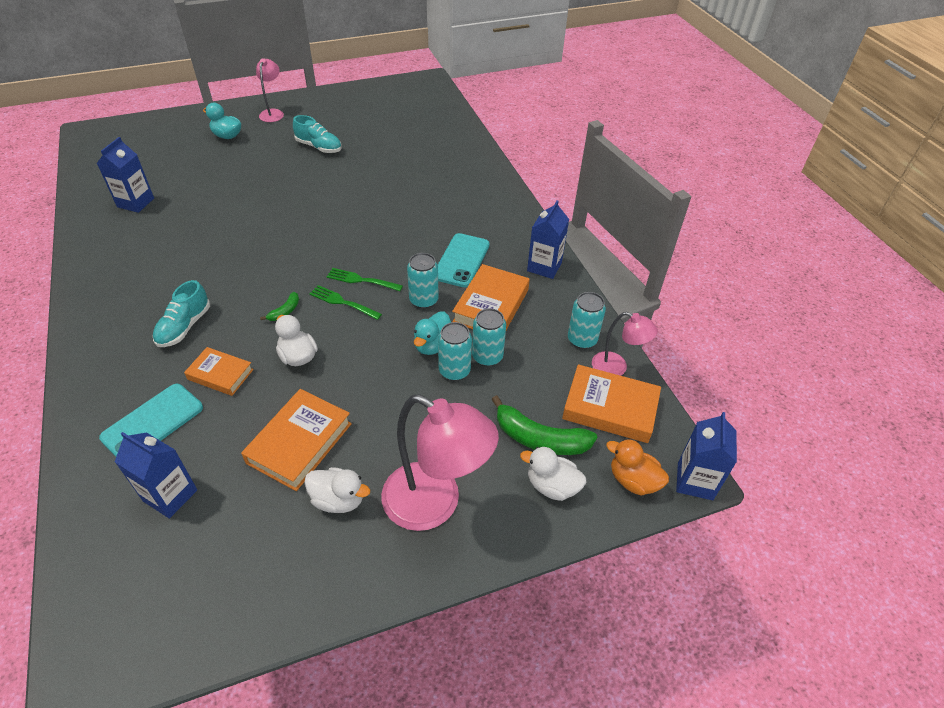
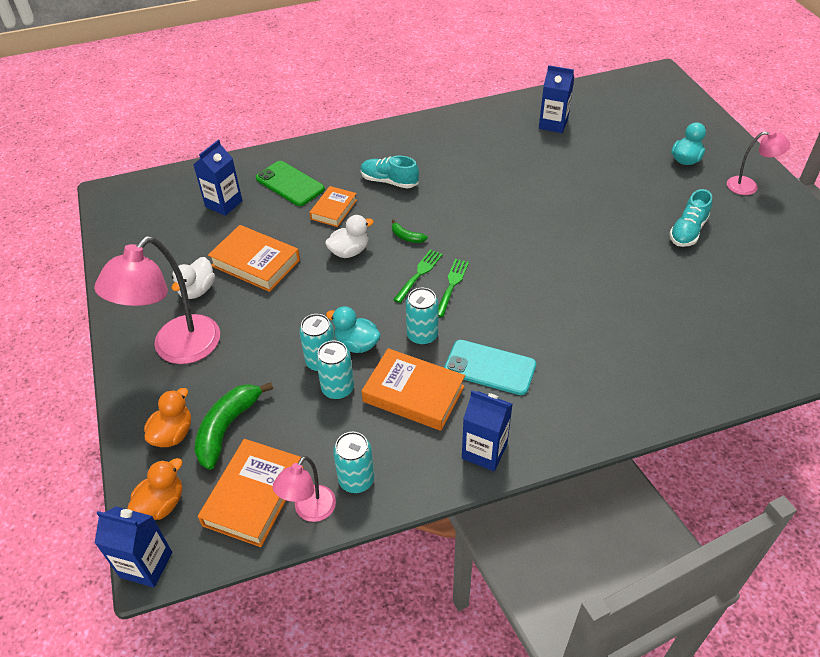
camera: 95 degrees right, 0 degrees up
turquoise phone [99,384,203,456] -> green phone [256,161,325,206]
white duck [520,447,586,501] -> orange duck [144,388,191,447]

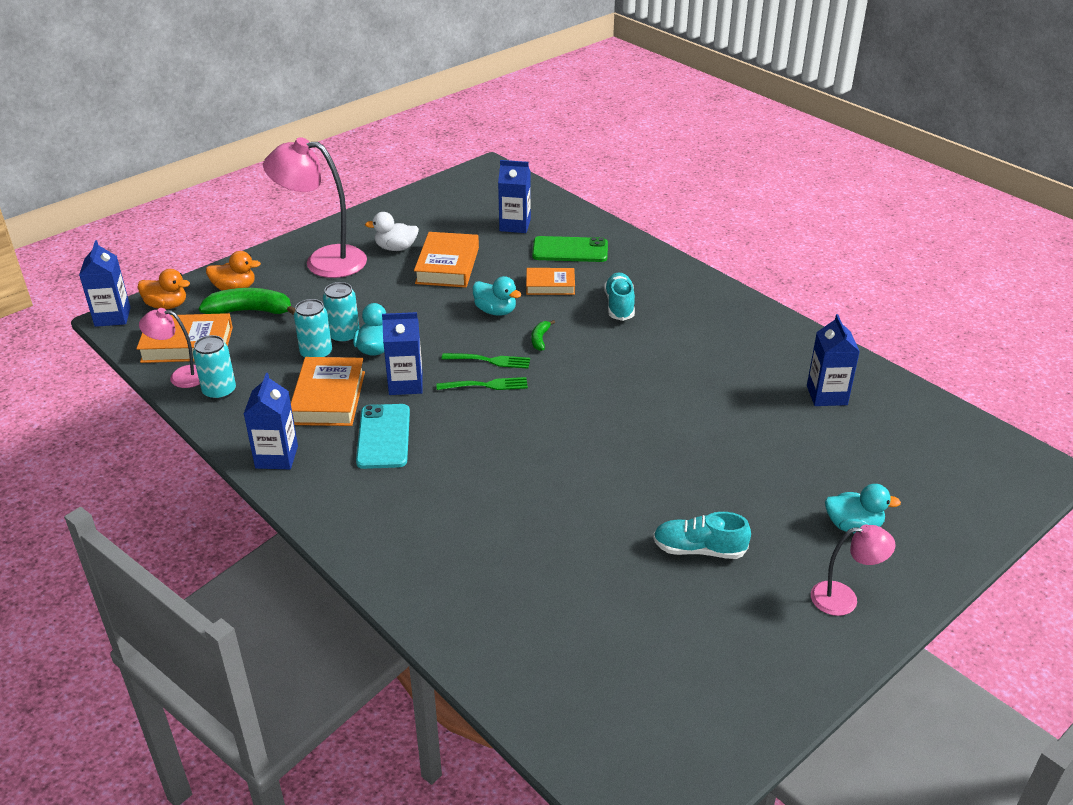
camera: 65 degrees right, 10 degrees down
green phone [256,161,325,206] -> green phone turned 75 degrees clockwise [532,236,608,262]
white duck [325,215,374,258] -> turquoise duck [473,276,522,315]
turquoise can [406,288,439,345] -> blue carton [382,312,423,395]
pink lamp [727,130,790,195] -> pink lamp turned 75 degrees counterclockwise [811,524,896,616]

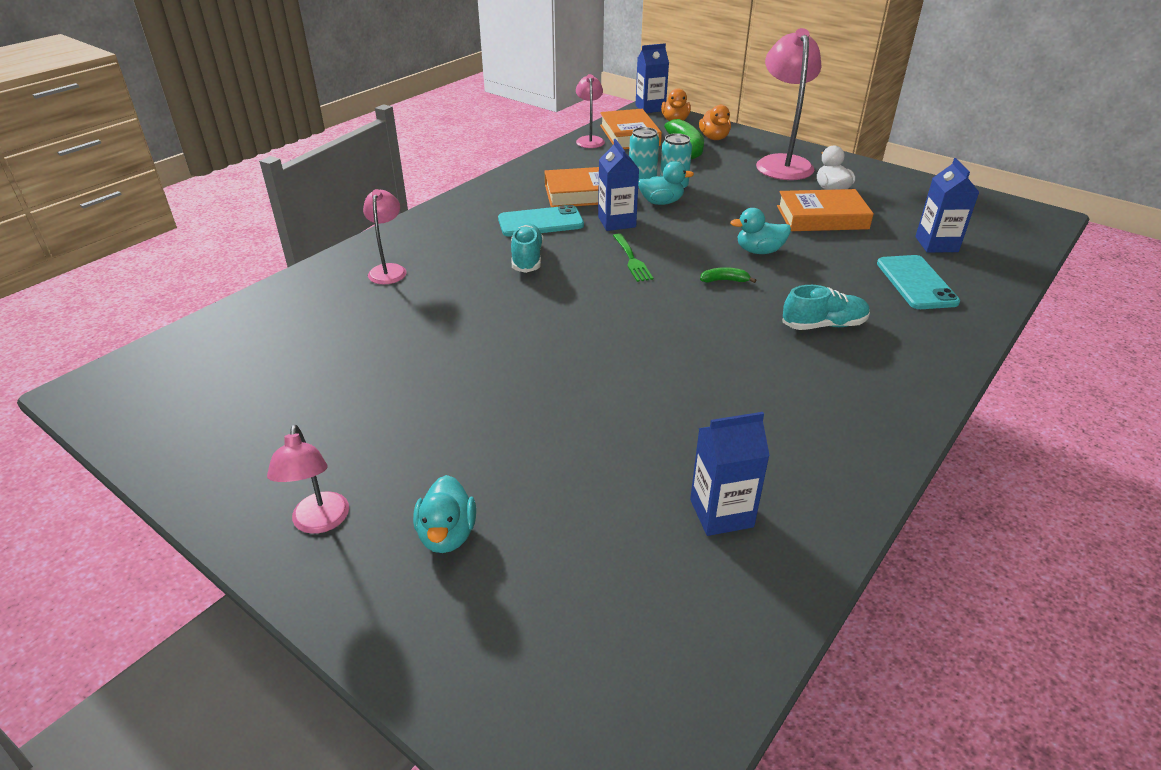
camera: 80 degrees right, 0 degrees up
turquoise can [193,335,236,400] -> none
blue carton [244,373,298,469] -> none
green fork [442,353,530,369] -> none
turquoise duck [473,276,522,315] -> turquoise duck turned 60 degrees clockwise [730,208,791,254]
orange book [526,268,575,295] -> none
green phone [532,236,608,262] -> turquoise phone [877,255,960,309]
turquoise shoe [653,512,751,559] -> turquoise shoe moved to [511,223,543,273]
none -> pink lamp [363,189,407,284]

